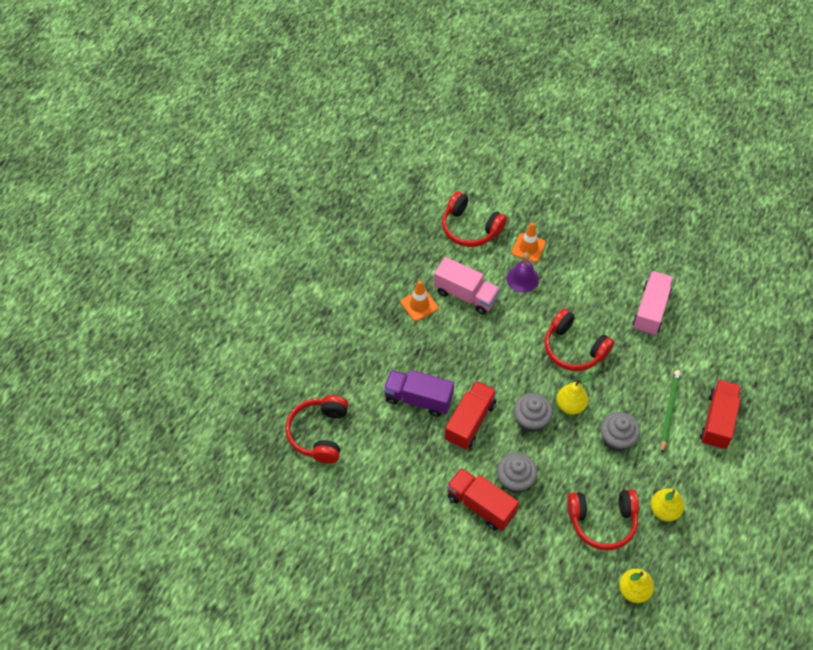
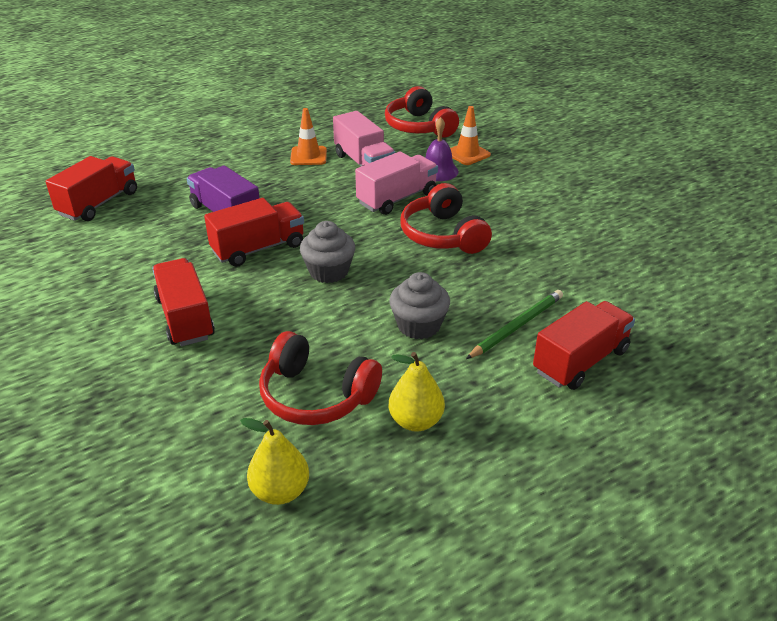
camera: 30 degrees right, 20 degrees down
red headphones [285,395,349,464] -> red truck [46,156,137,221]
grey cupcake [497,453,537,493] -> none
yellow pear [557,374,591,415] -> none
pink truck [633,271,673,335] -> pink truck moved to [355,151,438,215]

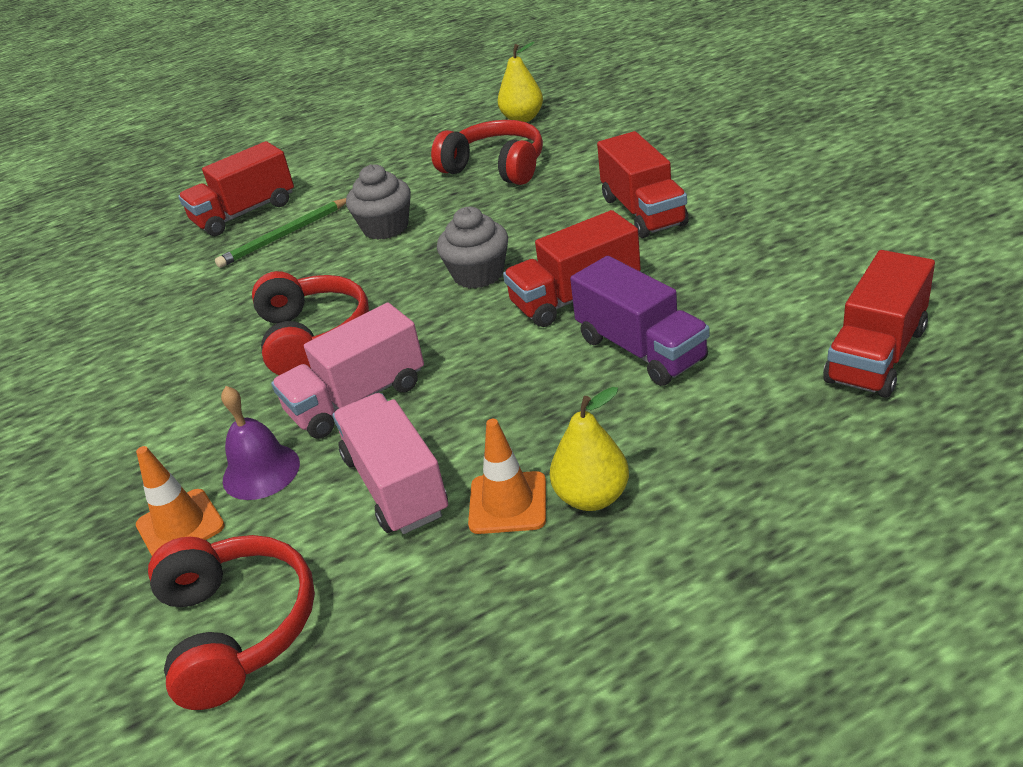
camera: 170 degrees left, 0 degrees up
yellow pear [389,352,445,432] -> yellow pear moved to [550,387,629,511]

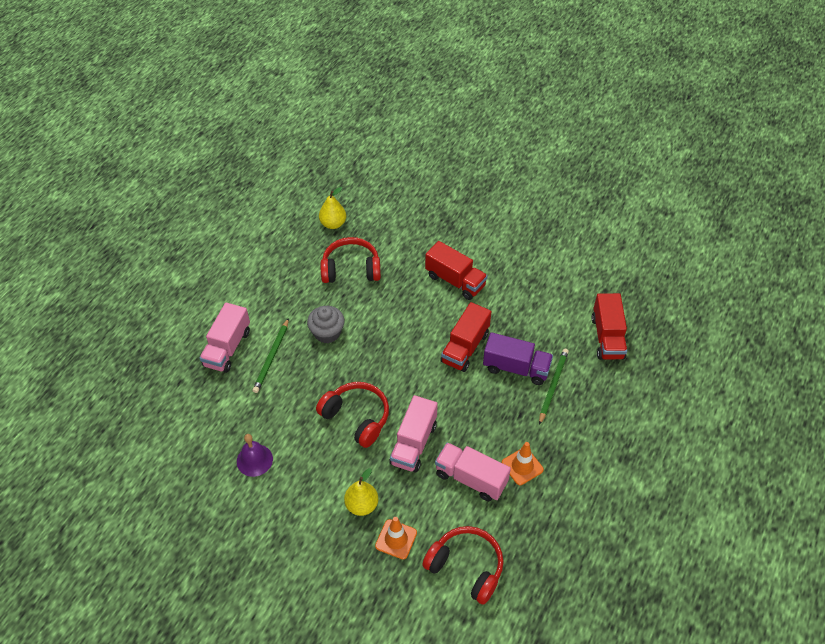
camera: 40 degrees left, 15 degrees up
red truck [178,141,294,236] -> pink truck [200,302,250,373]
purple bell [221,386,300,500] -> purple bell moved to [237,434,273,477]
grey cupcake [437,207,508,289] -> none
yellow pear [550,387,629,511] -> yellow pear moved to [344,468,378,516]
none -> green pencil [539,349,569,425]

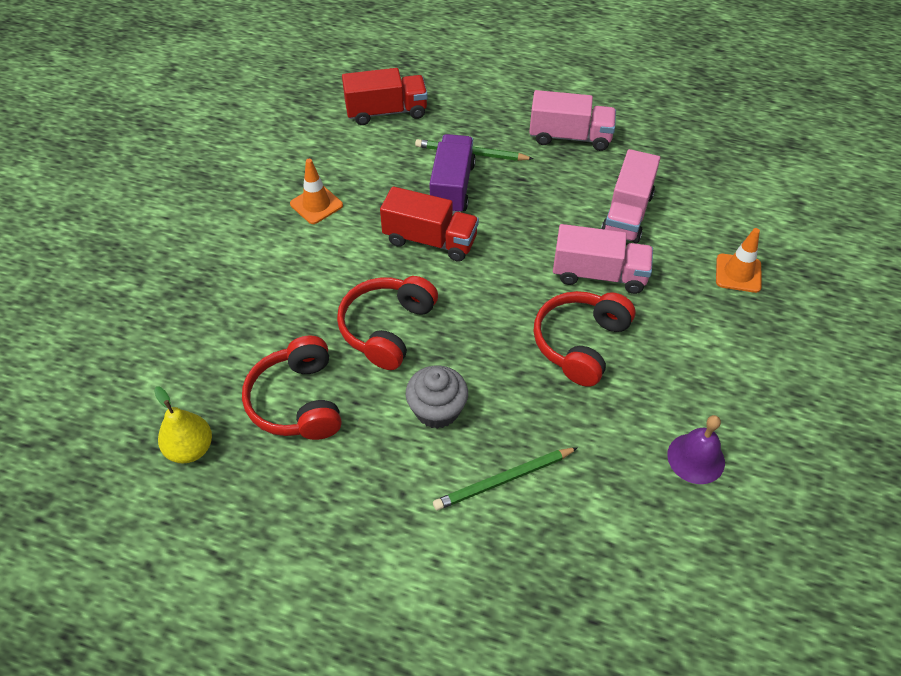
camera: 100 degrees left, 0 degrees up
pink truck [200,302,250,373] -> pink truck moved to [529,90,616,151]
green pencil [252,318,289,393] -> green pencil turned 150 degrees clockwise [433,447,578,510]
yellow pear [344,468,378,516] -> none
red headphones [422,526,503,605] -> red headphones moved to [337,276,438,370]
red truck [425,241,488,300] -> none
orange traffic cone [502,442,544,485] -> orange traffic cone moved to [290,159,343,224]

